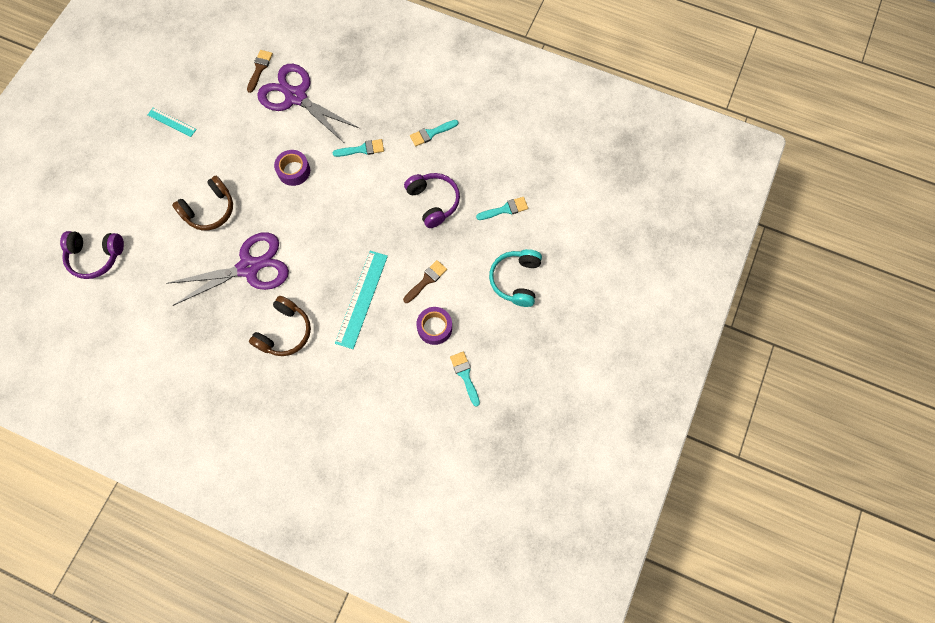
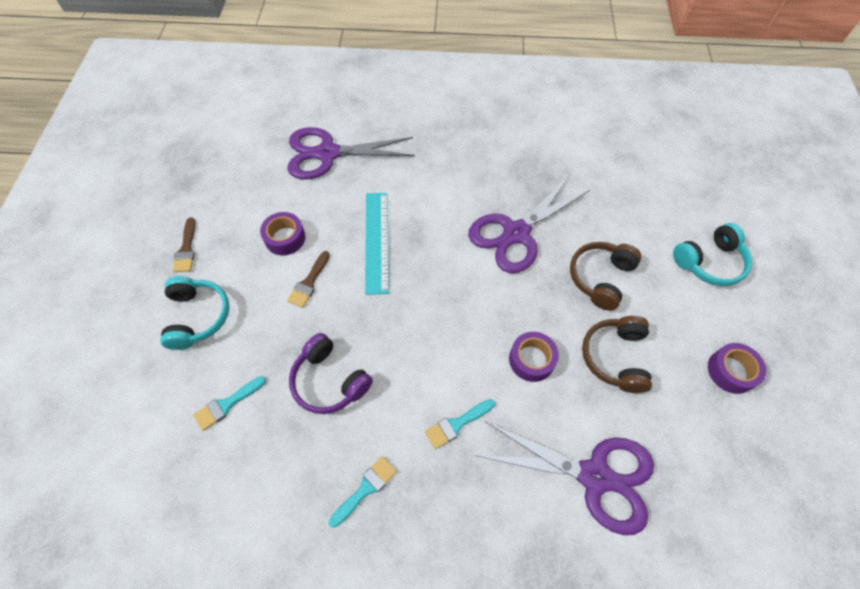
camera: 160 degrees right, 10 degrees down
purple headphones [60,231,124,279] -> none
turquoise ruler [147,108,197,137] -> purple tape [708,343,766,394]
brown brush [247,50,273,93] -> brown brush moved to [172,217,195,272]
brown headphones [249,296,311,356] -> brown headphones moved to [582,316,652,393]
turquoise brush [450,351,480,407] -> none
none -> purple scissors [287,127,415,179]
none -> turquoise headphones [673,223,752,286]

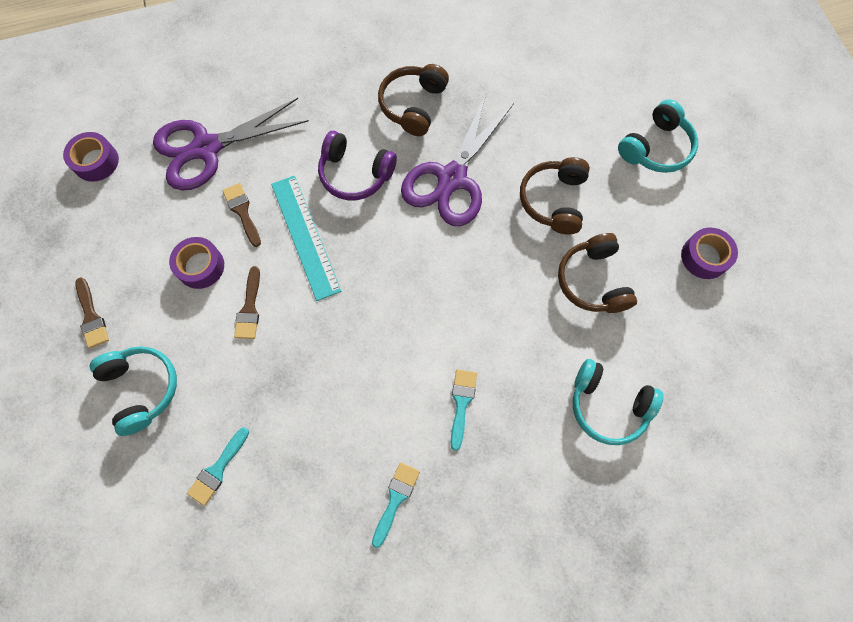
camera: 20 degrees left, 10 degrees up
purple headphones [289,333,373,414] -> purple headphones moved to [318,131,397,200]
turquoise brush [425,399,495,449] -> turquoise brush turned 150 degrees clockwise [451,369,477,451]
purple scissors [478,421,654,535] -> turquoise headphones [573,359,663,445]
purple tape [509,332,559,382] -> purple tape moved to [63,132,119,182]
none -> brown brush [222,183,261,247]
none -> brown headphones [378,64,449,136]

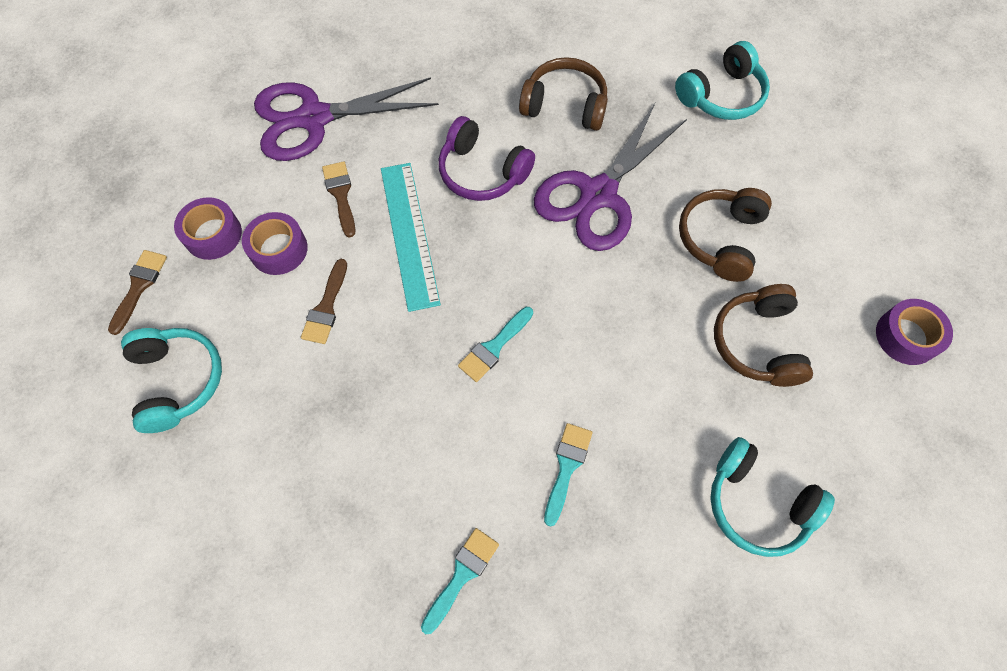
camera: 10 degrees right, 5 degrees down
purple tape [63,132,119,182] -> purple tape moved to [174,197,242,260]
brown brush [76,277,109,349] -> brown brush turned 150 degrees counterclockwise [108,250,167,335]
turquoise brush [187,427,249,506] -> turquoise brush moved to [458,307,533,382]
brown headphones [378,64,449,136] -> brown headphones turned 75 degrees clockwise [519,57,608,131]
turquoise headphones [618,99,698,173] -> turquoise headphones moved to [675,41,770,120]

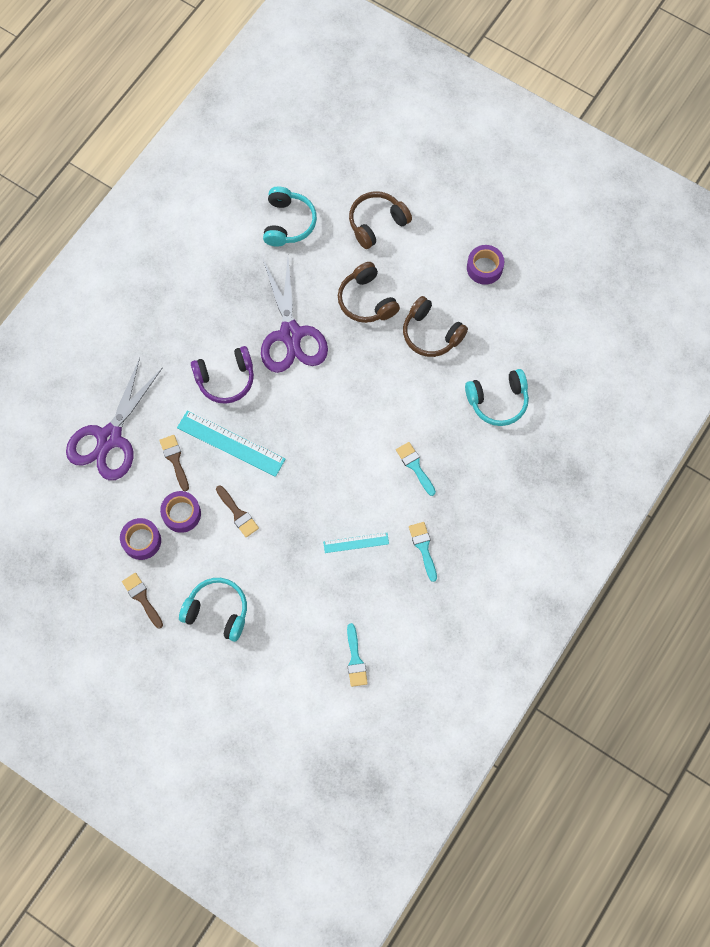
camera: 50 degrees left, 5 degrees up
brown brush [322,161,355,238] -> brown brush turned 45 degrees clockwise [159,435,189,491]
turquoise brush [458,307,533,382] -> turquoise brush moved to [347,623,368,687]
brown headphones [519,57,608,131] -> brown headphones moved to [349,191,412,249]
none -> turquoise ruler [323,533,389,553]

